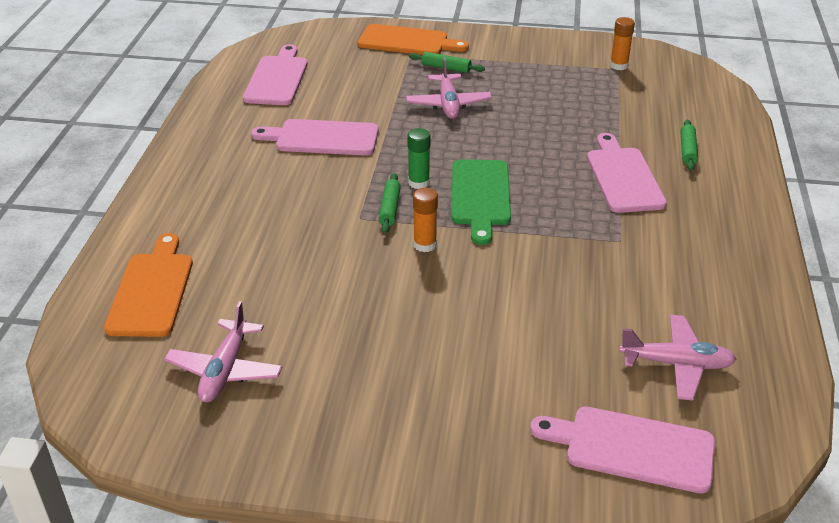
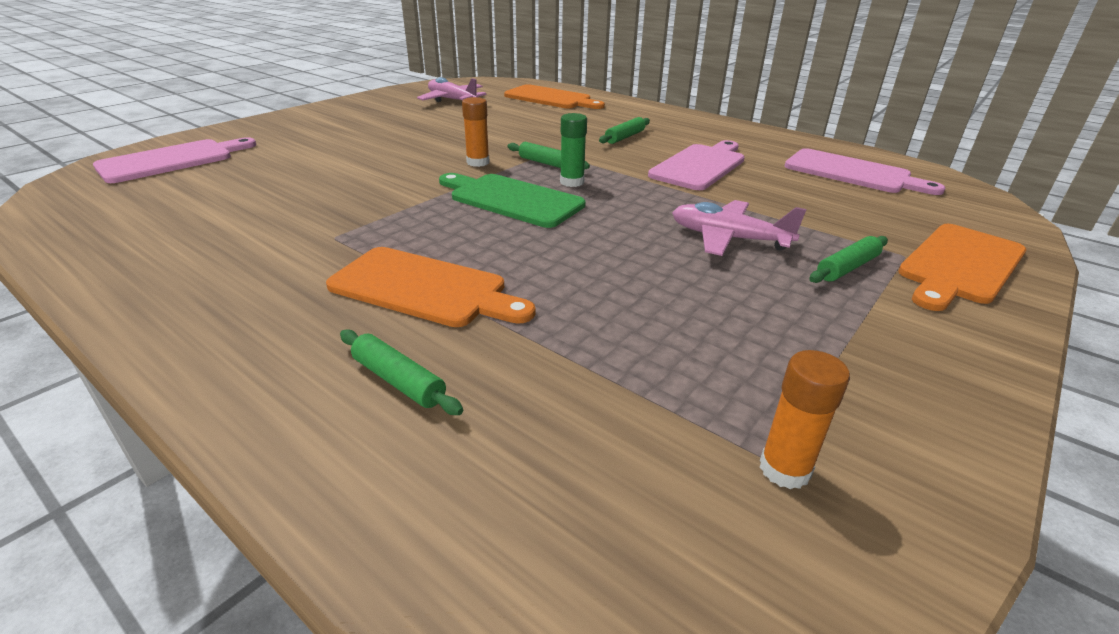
camera: 120 degrees right, 5 degrees down
pink cutting board [587,133,667,213] -> orange cutting board [326,247,535,327]
pink plane [619,315,737,400] -> none
none -> green rolling pin [599,117,650,144]

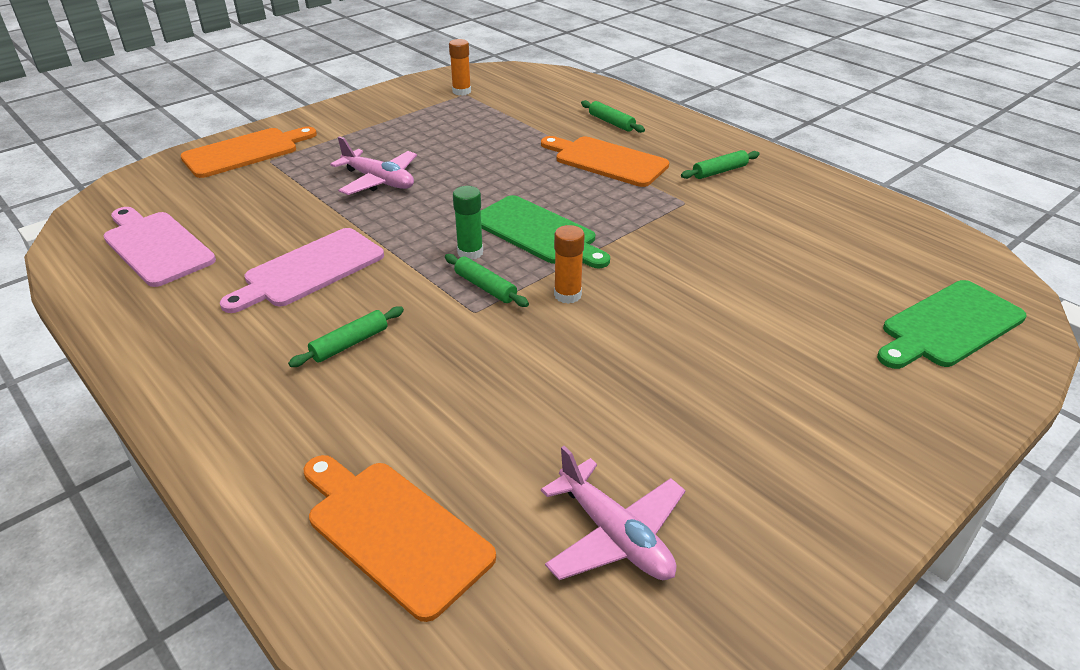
camera: 170 degrees left, 5 degrees up
pink cutting board [93,137,256,183] -> green cutting board [877,280,1026,369]
green rolling pin [809,236,888,283] -> green rolling pin moved to [681,150,760,179]

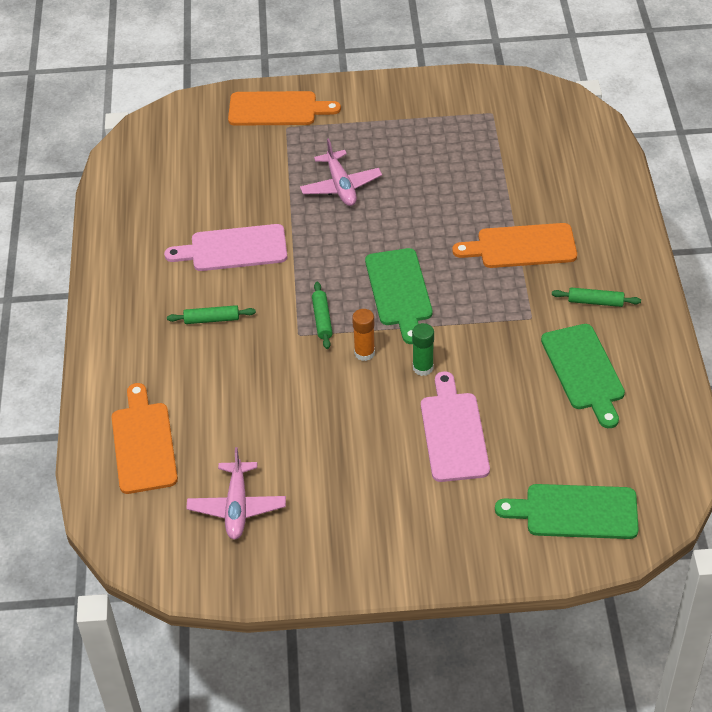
camera: 40 degrees right, 10 degrees up
pink cutting board [104,207,216,287] -> pink cutting board moved to [421,371,490,482]
orange glue stick [449,39,471,96] -> none
green glue stick [453,186,483,260] -> green glue stick moved to [412,323,434,376]
orange cutting board [541,136,669,187] -> orange cutting board turned 75 degrees counterclockwise [452,223,577,268]
green rolling pin [581,100,645,133] -> none
none -> green cutting board [541,324,625,428]

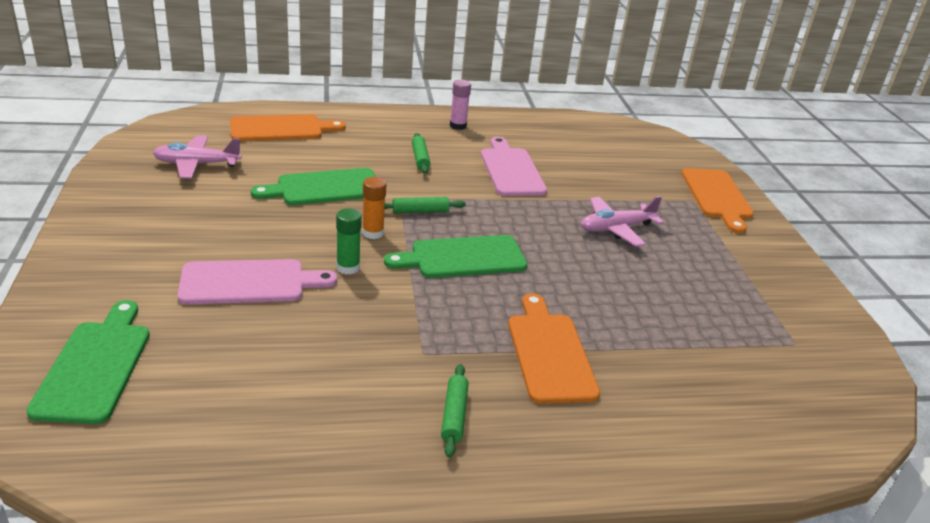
camera: 80 degrees right, 15 degrees down
green cutting board [541,324,625,428] -> green cutting board moved to [251,168,376,205]
none -> pink glue stick [450,80,471,130]

